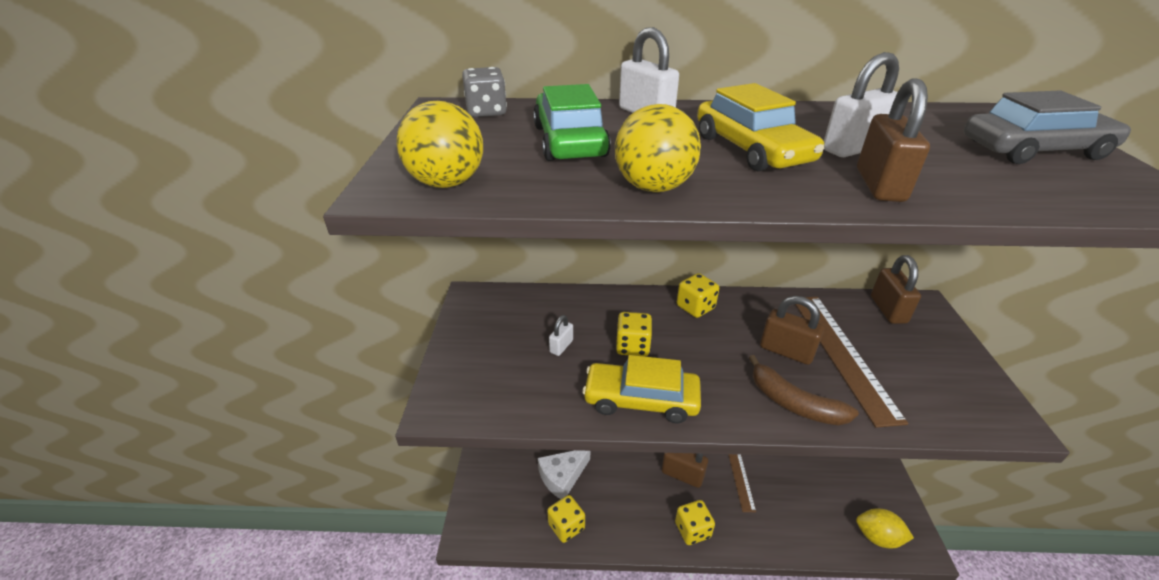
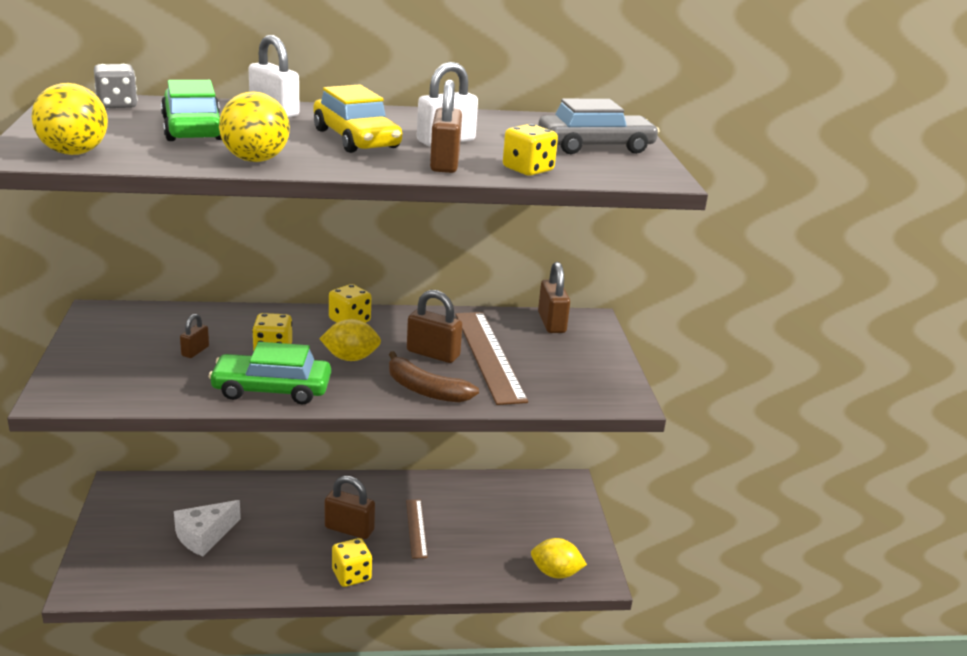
camera: 10 degrees left, 10 degrees down
yellow dice [547,495,585,543] -> yellow dice moved to [503,124,558,176]
white padlock [549,315,573,356] -> brown padlock [180,314,209,358]
yellow car [582,355,701,423] -> green car [209,342,331,404]
none -> yellow lemon [319,319,381,361]

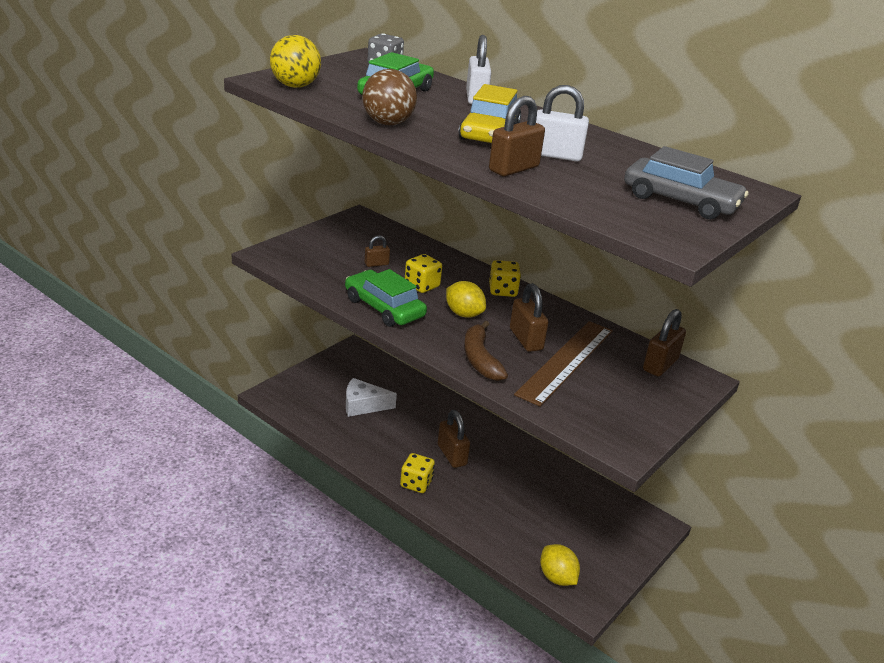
camera: 45 degrees right, 5 degrees up
yellow ball [219,91,290,162] -> brown ball [362,69,417,125]
brown ruler [406,500,428,559] -> none
yellow dice [503,124,558,176] -> none

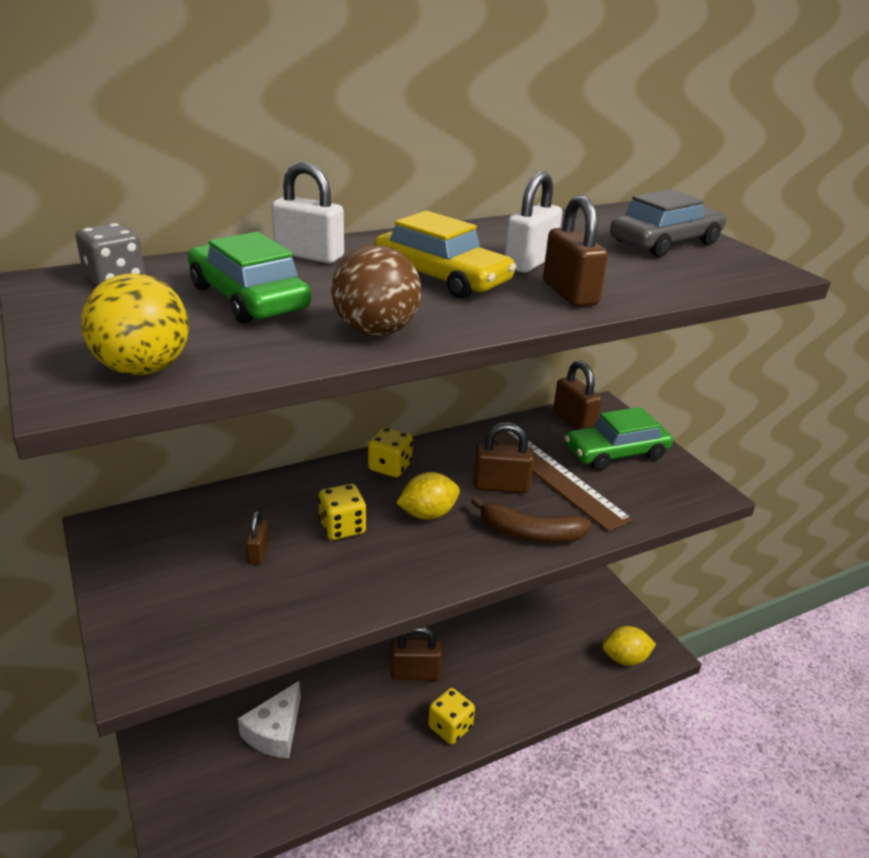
camera: 65 degrees left, 0 degrees up
green car [345,269,427,327] -> green car moved to [564,407,673,471]

